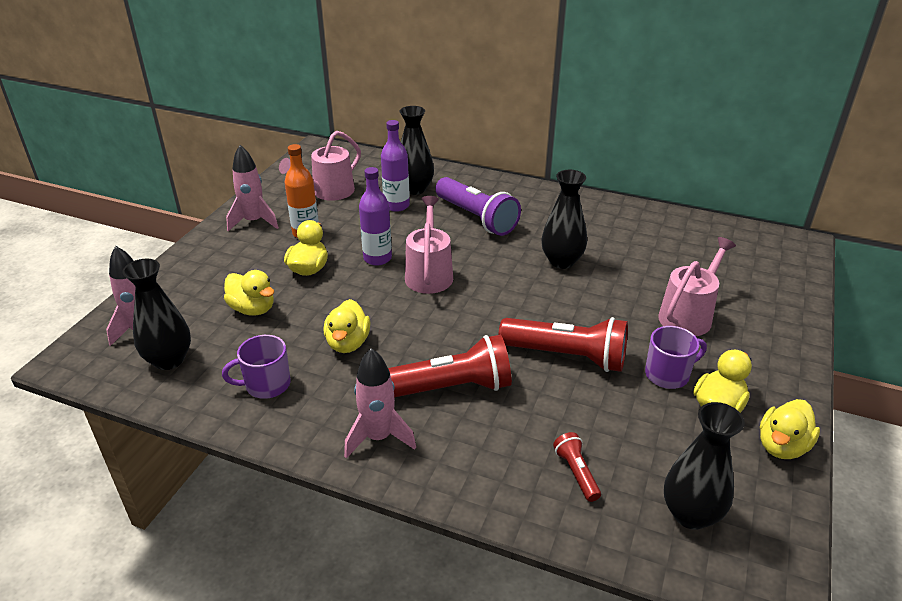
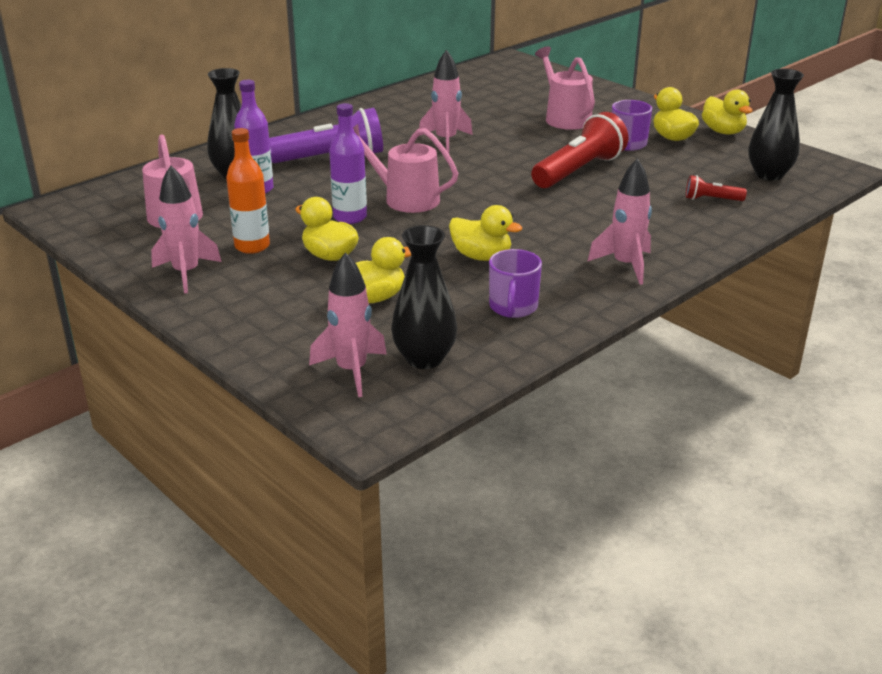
camera: 65 degrees left, 5 degrees down
red flashlight [388,335,512,397] -> none
black vase [541,170,587,269] -> pink rocket [419,50,473,154]

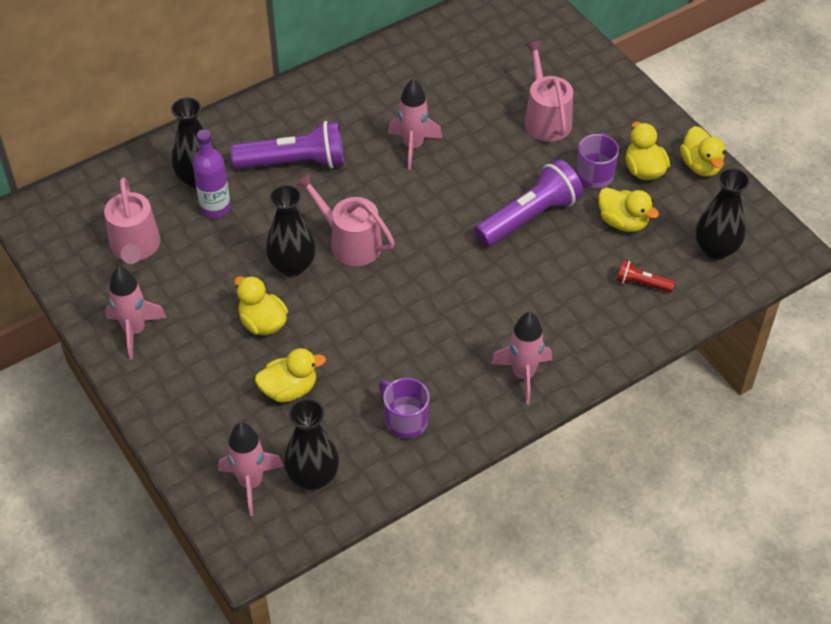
camera: 10 degrees right, 20 degrees up
orange bottle [226,128,270,254] -> none
purple bottle [329,103,367,224] -> black vase [266,185,316,277]
yellow duck [449,205,522,261] -> yellow duck moved to [598,187,659,232]
purple mug [489,249,542,318] -> purple mug turned 120 degrees clockwise [379,378,430,438]
red flashlight [531,112,629,188] -> purple flashlight [474,159,583,247]

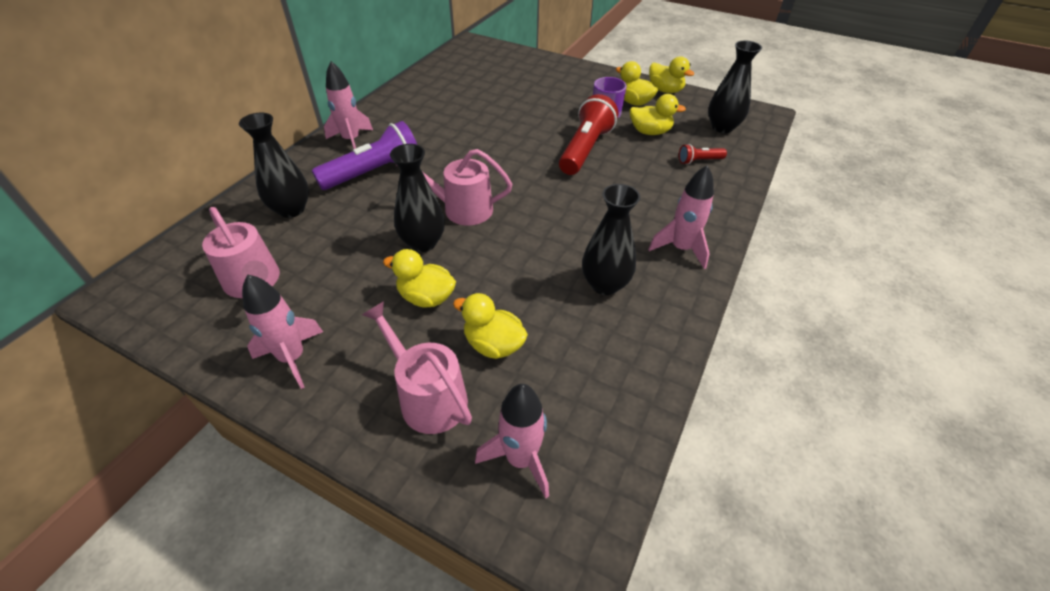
camera: 30 degrees left, 5 degrees down
purple bottle [192,129,231,218] -> none
yellow duck [255,348,326,402] -> yellow duck turned 105 degrees counterclockwise [453,293,528,359]
black vase [284,399,339,490] -> black vase moved to [582,184,640,295]
purple mug [379,378,430,438] -> none
pink rocket [388,79,443,170] -> pink rocket moved to [324,61,373,149]
purple flashlight [474,159,583,247] -> red flashlight [559,94,618,175]
pink watering can [524,40,573,142] -> pink watering can moved to [362,301,472,434]

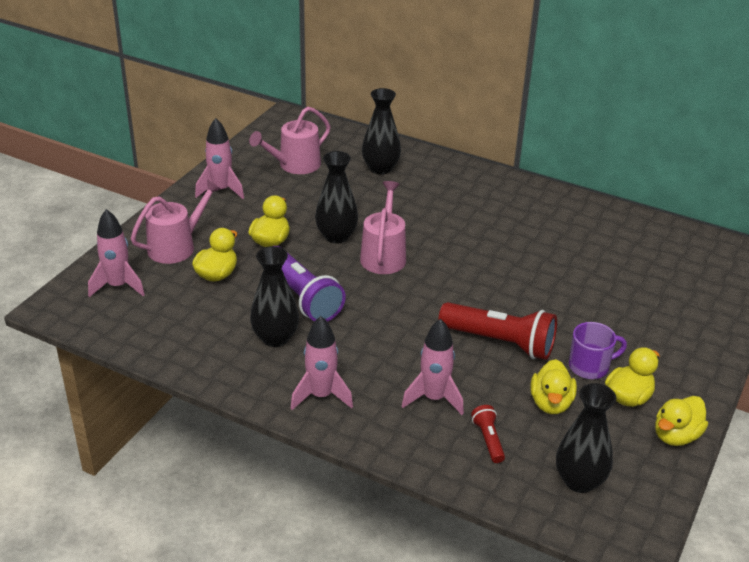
camera: 90 degrees right, 10 degrees down
purple flashlight [312,121,417,190] -> purple flashlight moved to [276,246,346,322]
pink rocket [324,61,373,149] -> pink rocket moved to [402,319,464,415]

